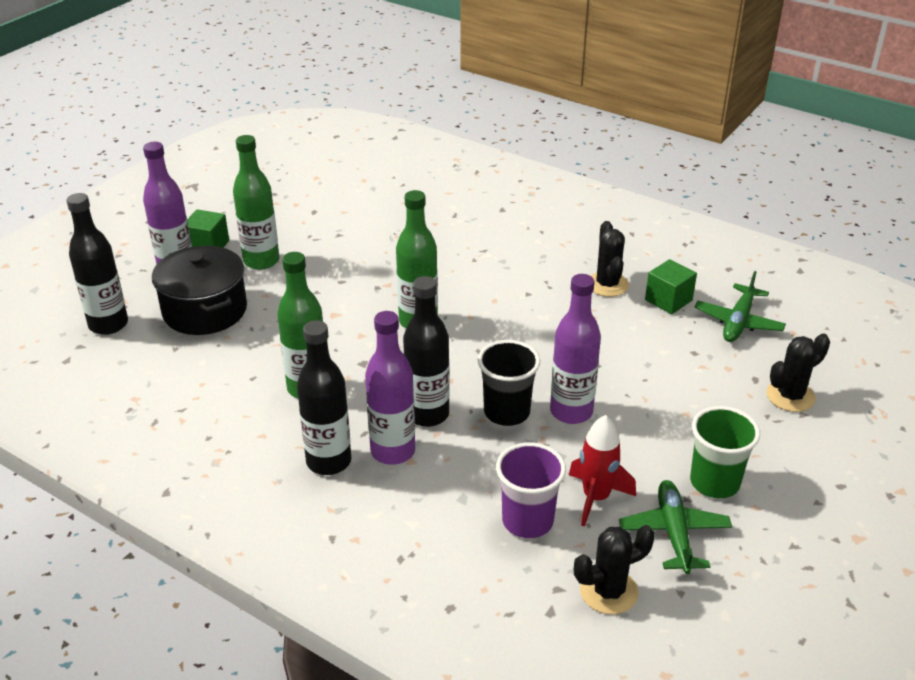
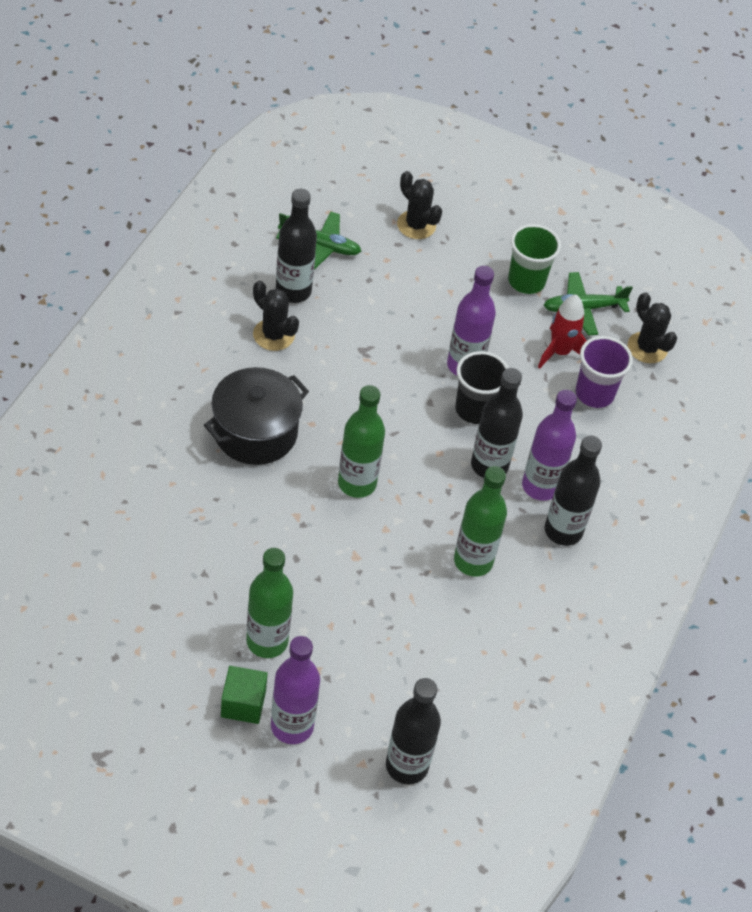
camera: 105 degrees left, 15 degrees up
black pot [152,246,247,335] -> black pot moved to [204,367,309,465]
black cactus [590,221,629,297] -> black cactus turned 60 degrees clockwise [253,281,299,351]
green cube [645,259,697,314] -> black bottle [276,189,317,303]

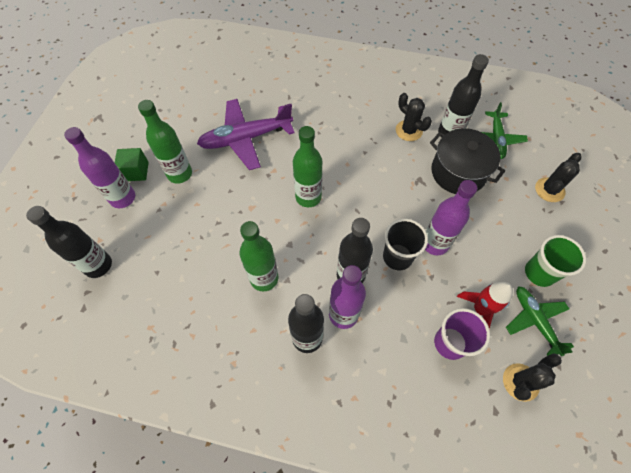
camera: 85 degrees right, 10 degrees up
black pot [204,367,309,465] -> black pot moved to [430,128,505,194]
black cactus [253,281,299,351] -> black cactus turned 75 degrees counterclockwise [396,93,432,141]
none -> purple plane [197,99,295,170]

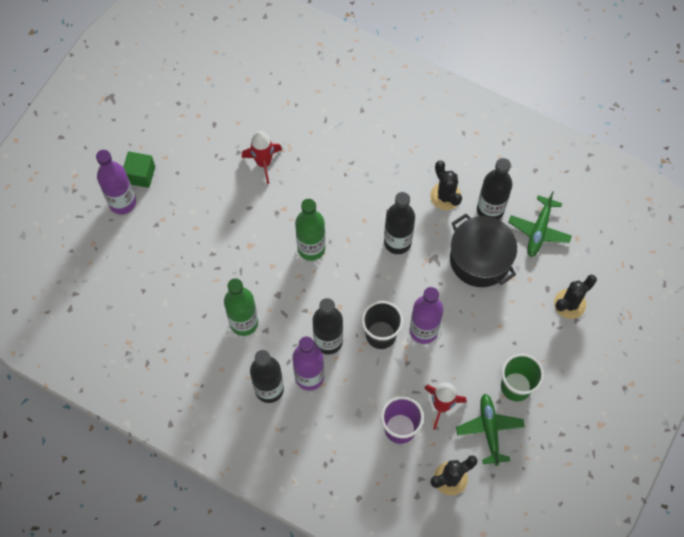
camera: 15 degrees right, 5 degrees up
black bottle [26,206,112,278] -> black bottle moved to [384,192,415,254]
green bottle [138,100,192,184] -> none
purple plane [197,99,295,170] -> red rocket [241,131,282,184]

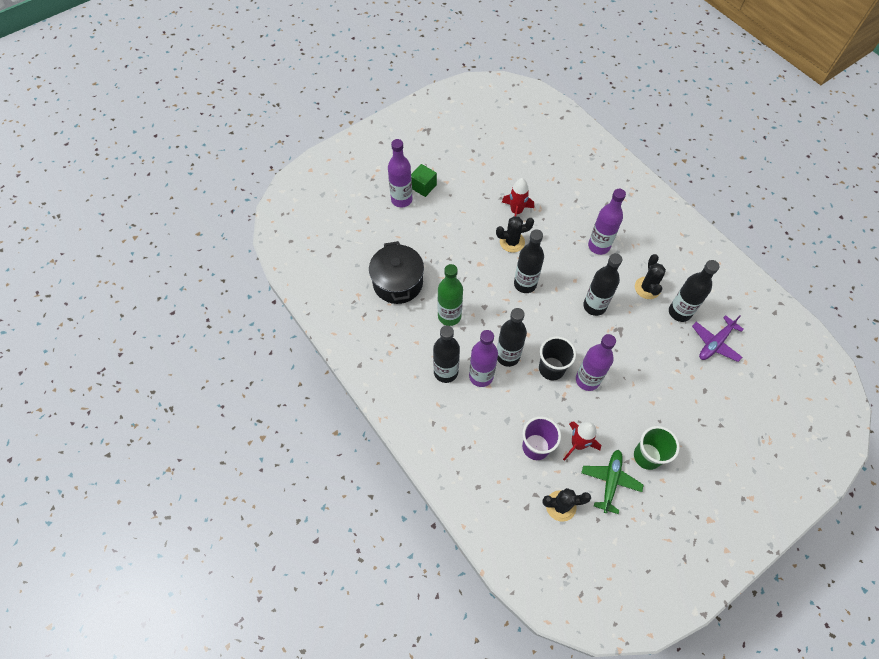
camera: 25 degrees right, 5 degrees down
green bottle [295,199,326,261] -> black bottle [514,229,544,293]
black pot [450,214,517,287] -> black pot moved to [369,241,424,304]
green plane [508,191,572,257] -> purple plane [692,315,744,362]
black cactus [554,274,597,319] -> black cactus moved to [496,216,534,253]
none -> purple bottle [588,189,626,255]

